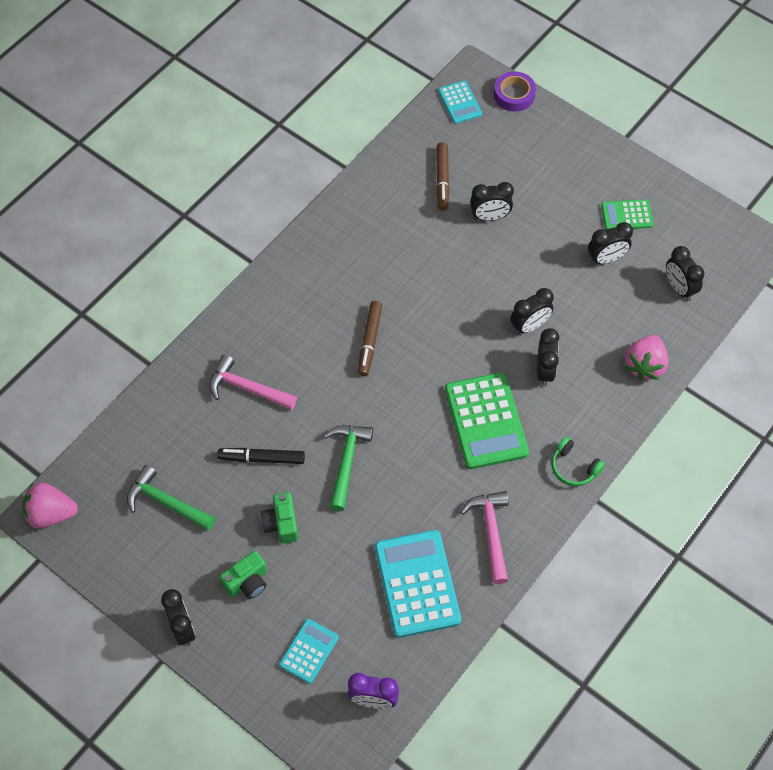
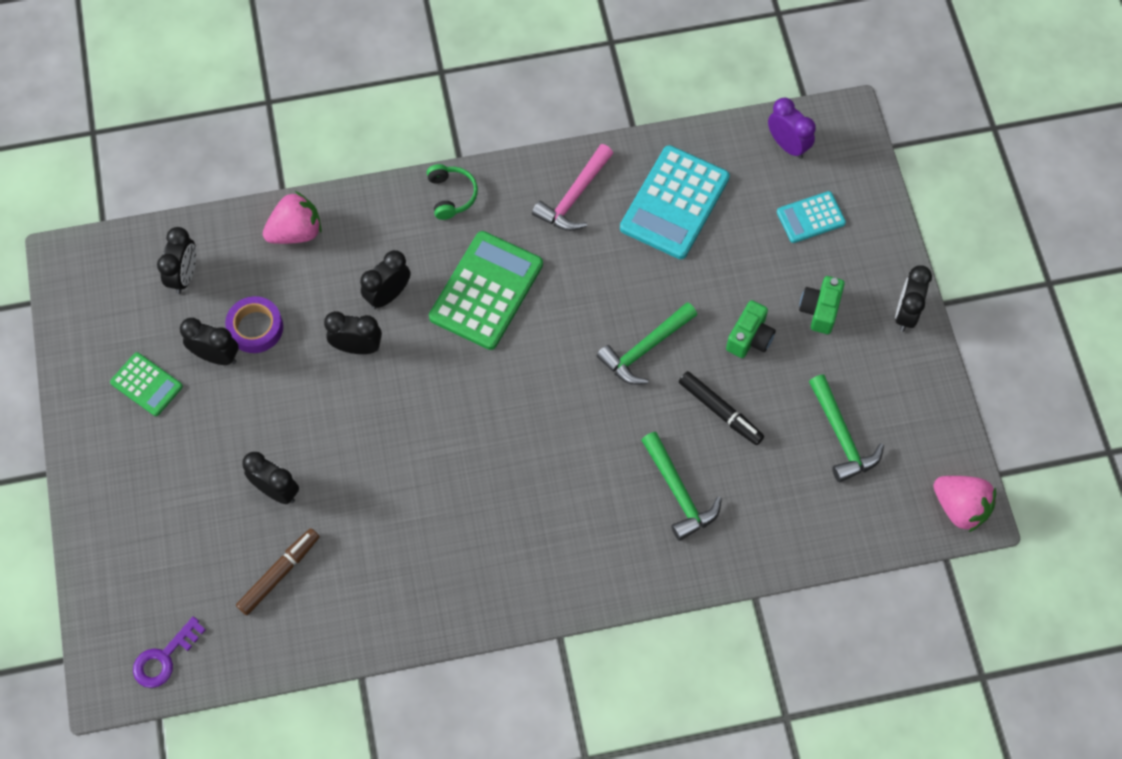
camera: 140 degrees left, 5 degrees up
pink hammer [209,355,297,410] -> green hammer [641,432,722,541]
green camera [220,551,267,599] -> green camera turned 75 degrees counterclockwise [799,276,845,334]
brown marker [358,301,382,376] -> none
turquoise calculator [438,81,482,124] -> purple key [133,617,206,688]
purple tape [494,71,536,112] -> purple tape moved to [225,296,283,353]

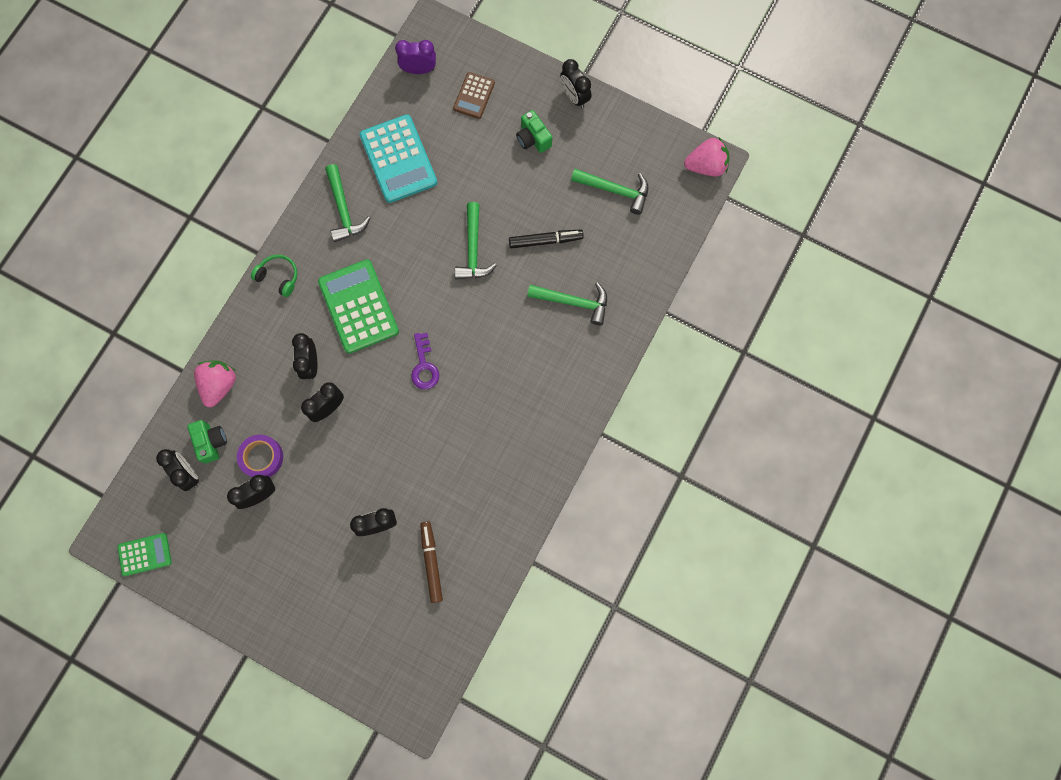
camera: 50 degrees left, 10 degrees up
green calculator [110,352,183,416] -> green calculator moved to [117,533,172,576]
purple key [133,617,206,688] -> purple key moved to [411,333,439,389]
pink hammer [532,144,613,231] -> green hammer [325,164,370,242]
green camera [726,300,776,358] -> green camera moved to [187,420,227,464]
turquoise calculator [777,191,846,243] -> brown calculator [453,72,495,119]

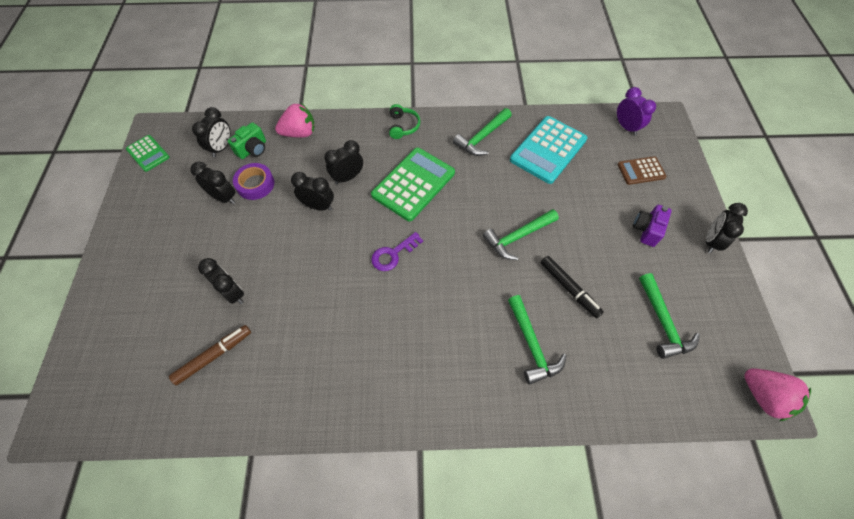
camera: 60 degrees right, 15 degrees down
green camera [516,110,552,153] -> purple camera [633,205,672,247]

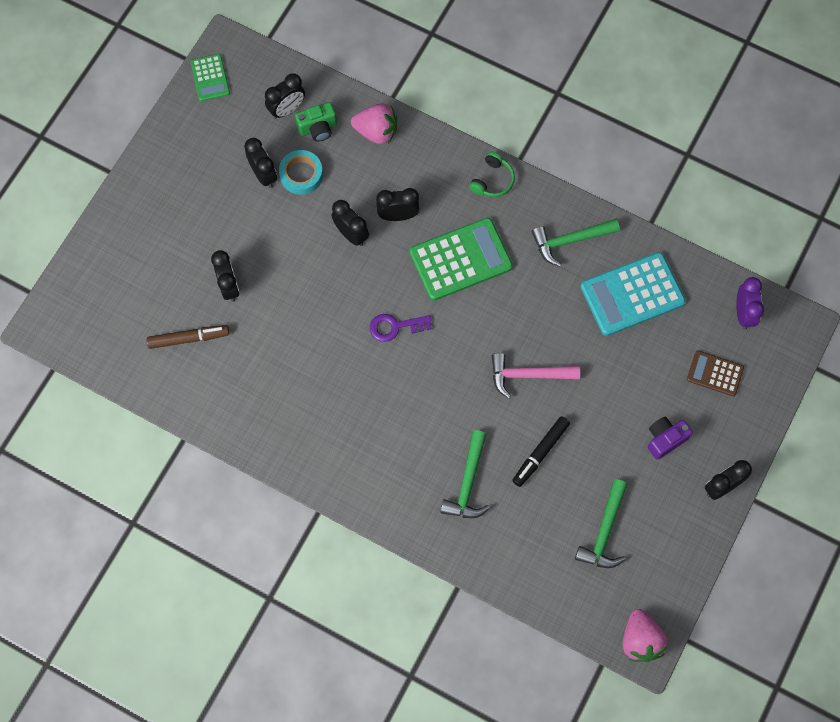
camera: 30 degrees right, 10 degrees up
purple tape [233,163,274,200] -> turquoise tape [279,150,323,195]
green hammer [483,209,559,260] -> pink hammer [492,353,580,399]
black marker [541,256,604,318] -> black marker turned 45 degrees clockwise [512,416,570,487]

